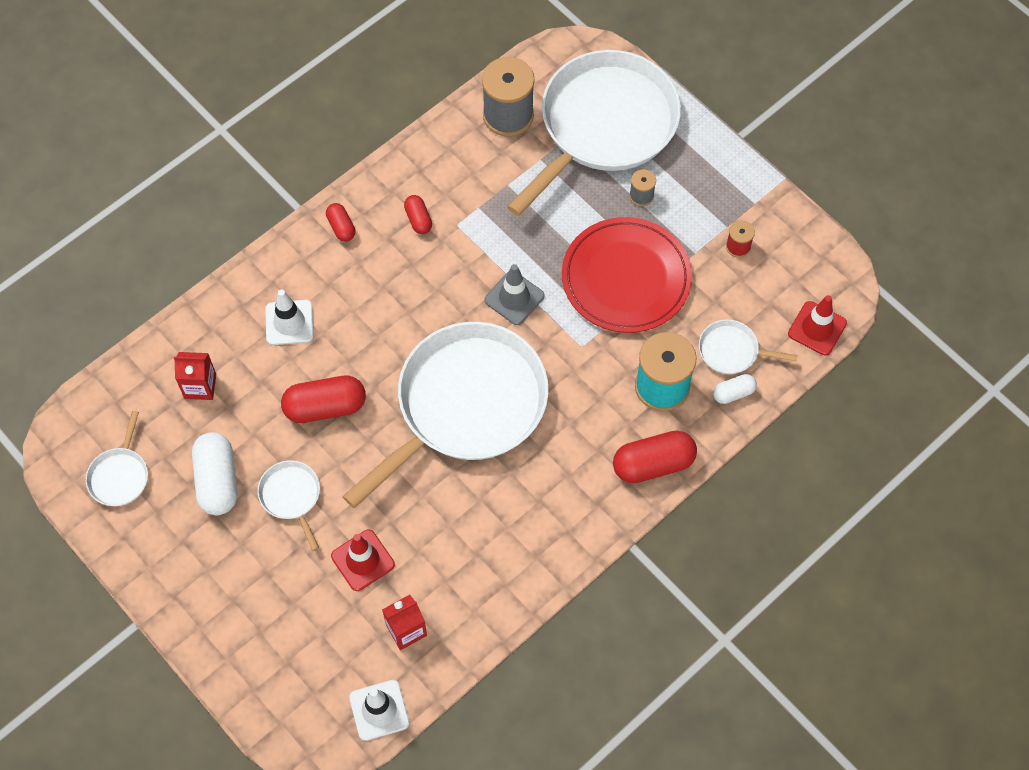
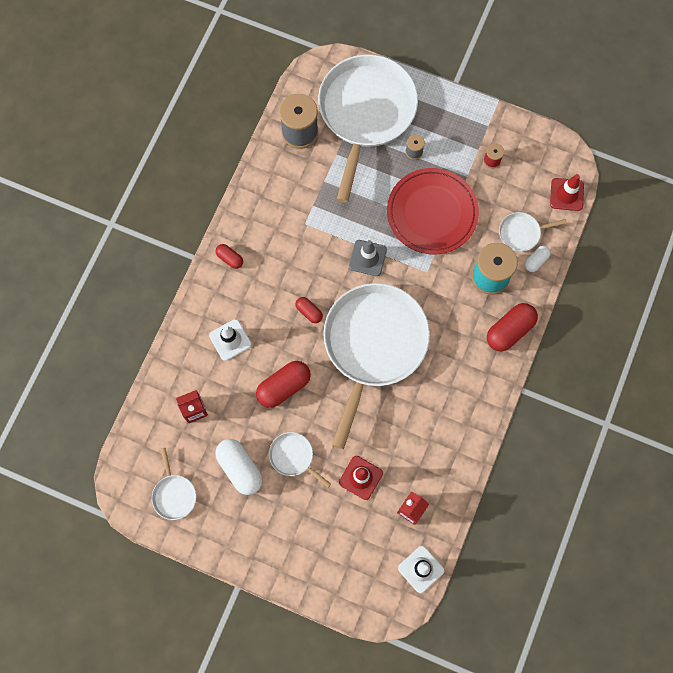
camera: 25 degrees left, 10 degrees up
red capsule [404,195,432,234] -> red capsule moved to [296,297,323,323]

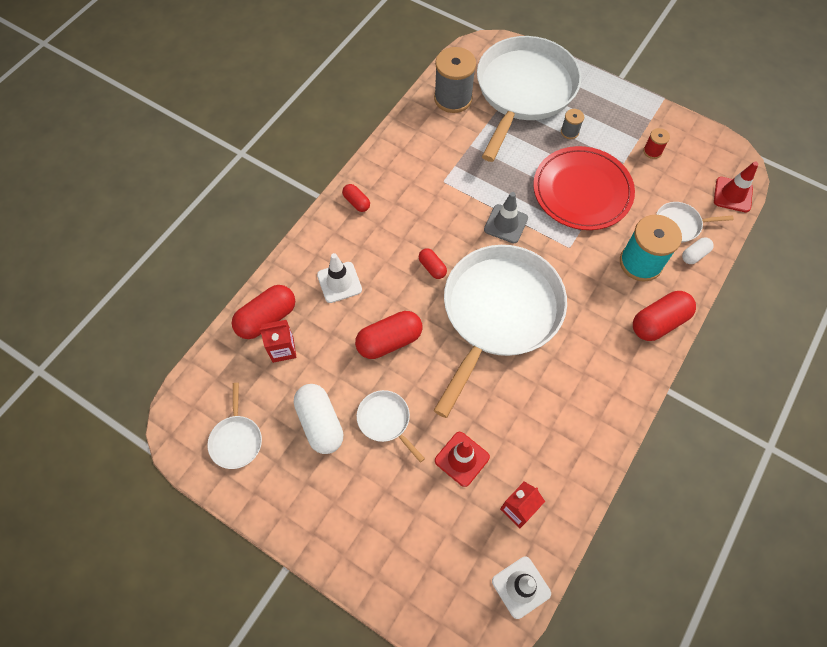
camera: 10 degrees right, 10 degrees down
none -> red capsule [232,285,295,339]

